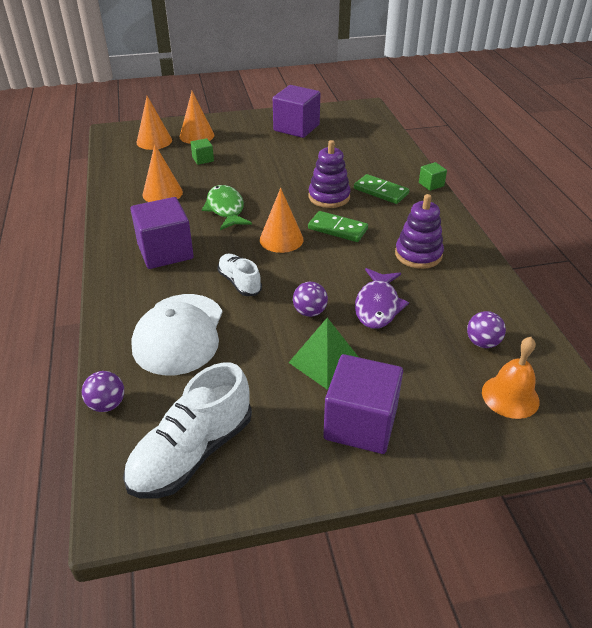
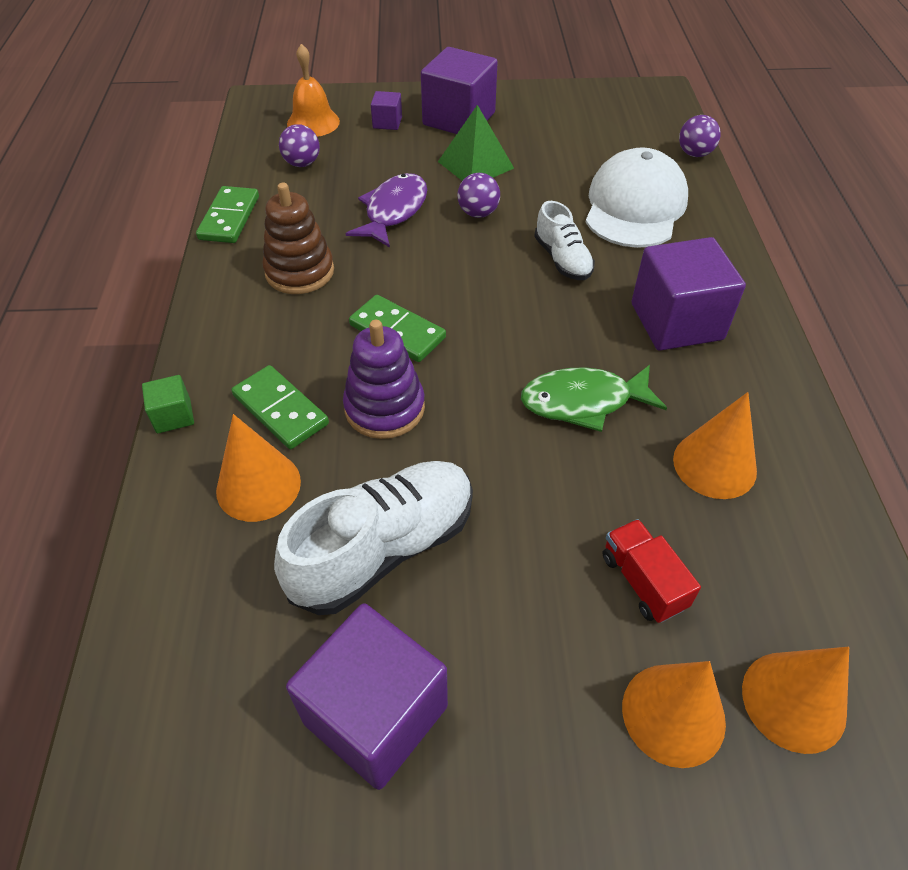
camera: 170 degrees left, 10 degrees up
white shoe [123,362,252,499] -> white shoe moved to [274,461,473,615]
green cube [191,138,214,165] -> red truck [603,519,701,623]
green fish [202,185,252,230] -> green fish turned 90 degrees clockwise [521,365,667,432]
orange cone [260,188,303,253] -> orange cone moved to [216,414,301,522]
purple stacking toy [395,194,444,269] -> brown stacking toy [262,183,334,294]
none -> green domino [196,186,259,243]
none -> purple cube [371,91,402,130]

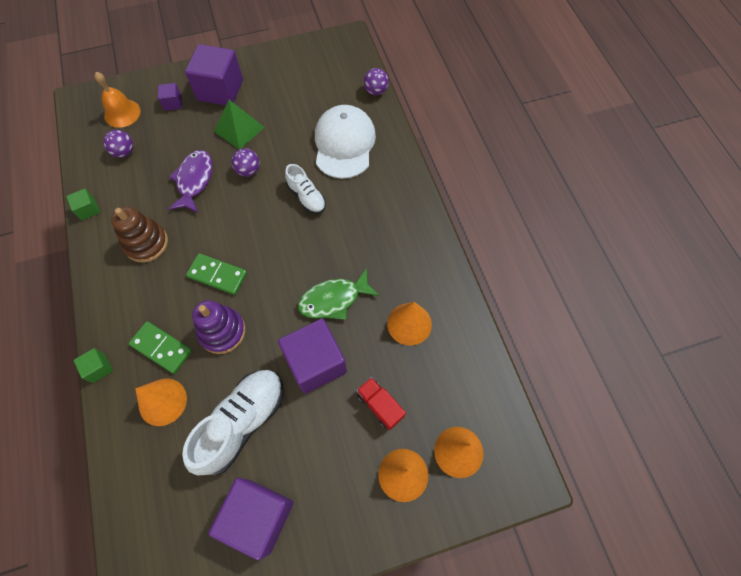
camera: 15 degrees left, 15 degrees up
green domino [196,186,259,243] -> green cube [66,189,100,220]
purple cube [632,237,746,351] -> purple cube moved to [278,319,347,394]

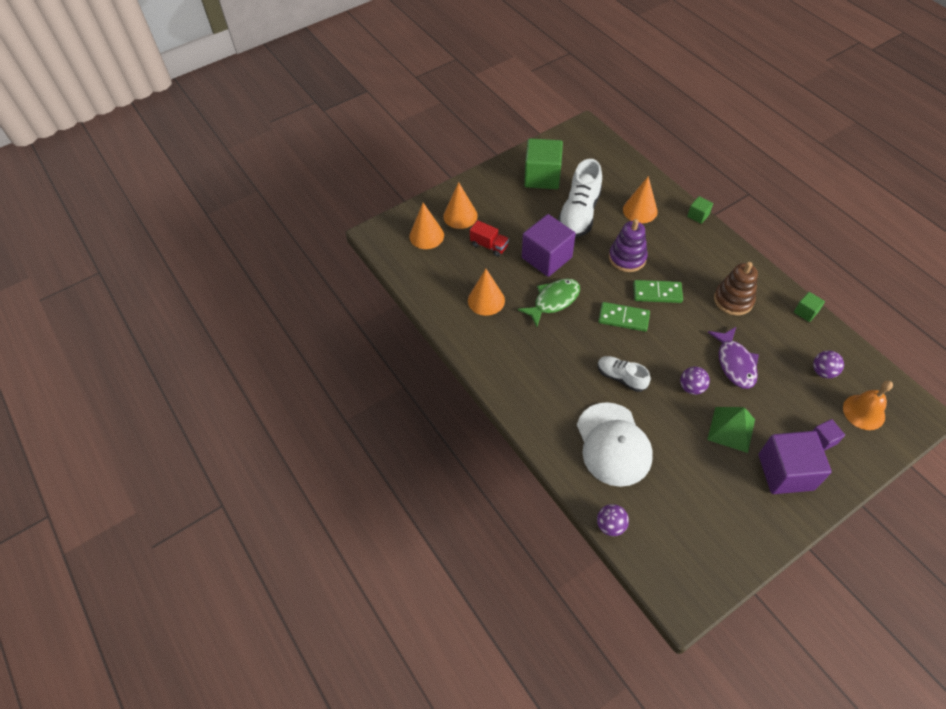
camera: 165 degrees right, 10 degrees down
green domino [128,321,192,374] -> green domino moved to [598,302,650,332]
purple cube [208,478,293,560] -> green cube [524,138,563,189]

